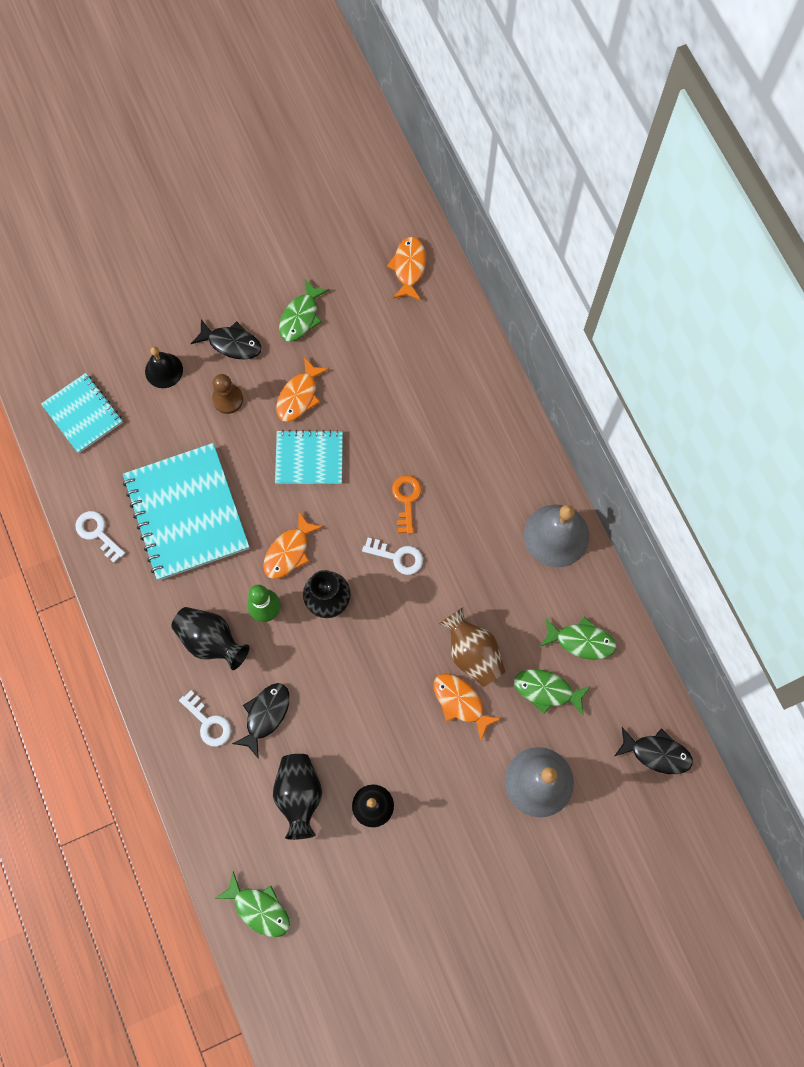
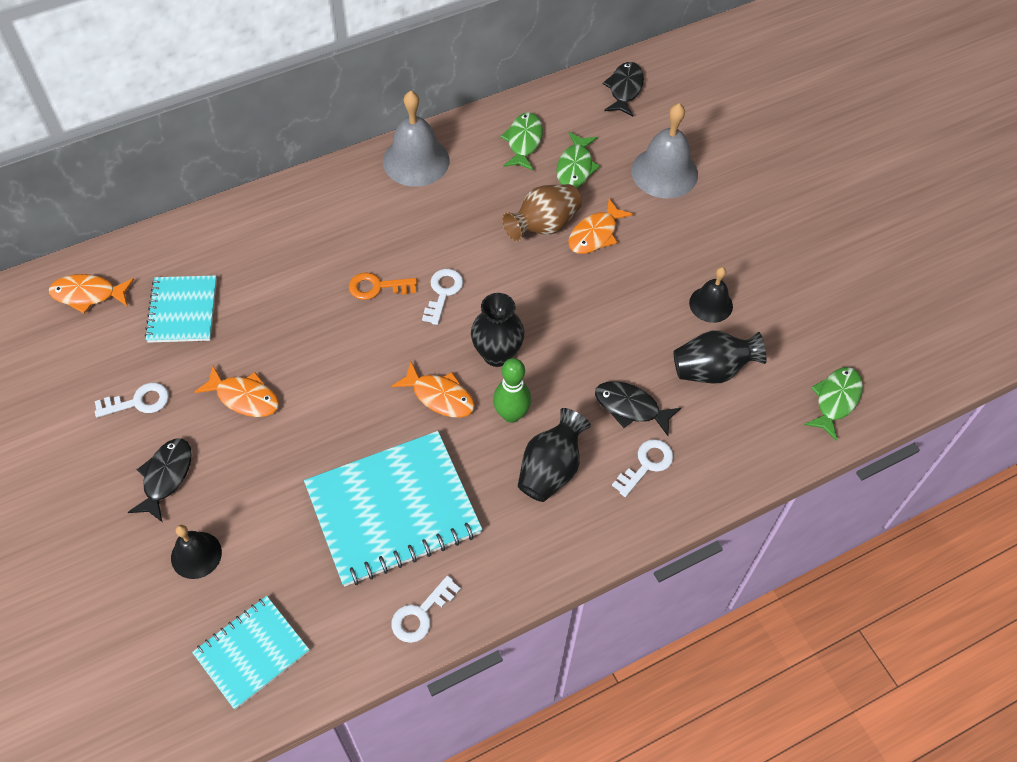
camera: 95 degrees left, 15 degrees down
brown pawn [212,374,243,414] -> none
turquoise notebook [275,430,343,484] -> turquoise notebook moved to [145,275,217,343]
green fish [279,278,329,342] -> white key [95,383,169,417]

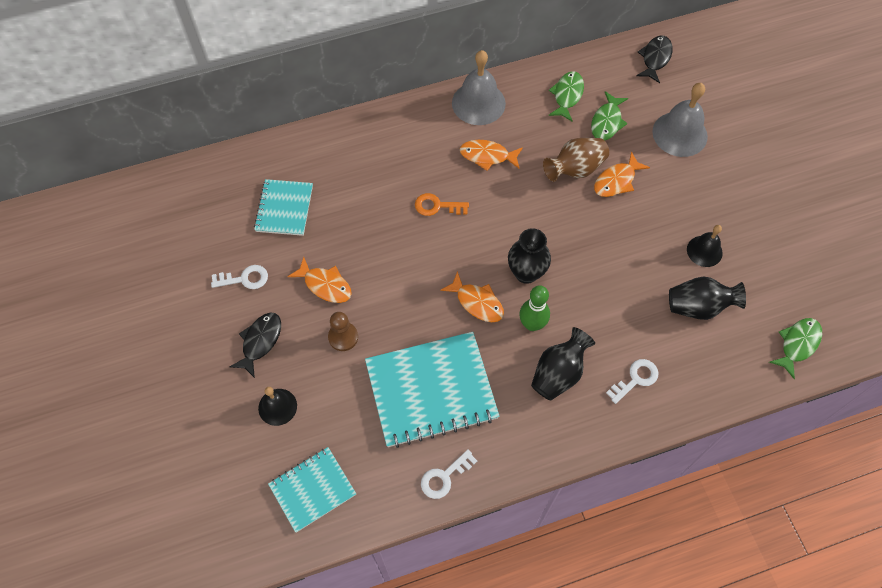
camera: 10 degrees right, 5 degrees up
orange fish [49,274,134,313] -> orange fish moved to [460,140,523,171]
white key [422,269,463,325] -> none
black fish [595,381,681,436] -> none
none -> brown pawn [328,312,358,351]

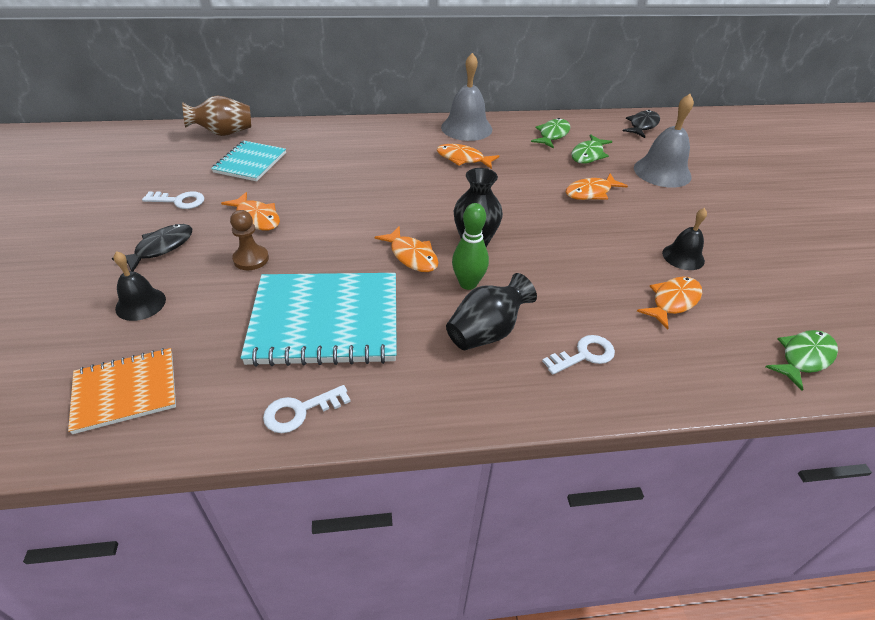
camera: 10 degrees right, 20 degrees down
turquoise notebook [268,447,356,533] -> orange notebook [68,348,176,434]
orange key [415,193,469,216] -> none
brown vase [543,138,609,182] -> brown vase moved to [182,95,251,136]
black vase [669,276,746,320] -> orange fish [637,276,702,330]

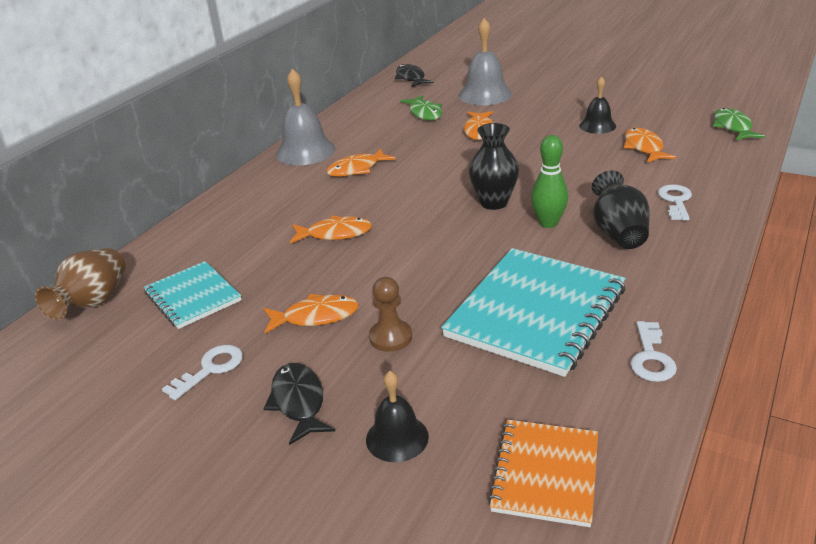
camera: 50 degrees left, 10 degrees down
orange fish [375,226,439,272] -> orange fish moved to [290,216,372,244]
green fish [531,118,570,149] -> none

